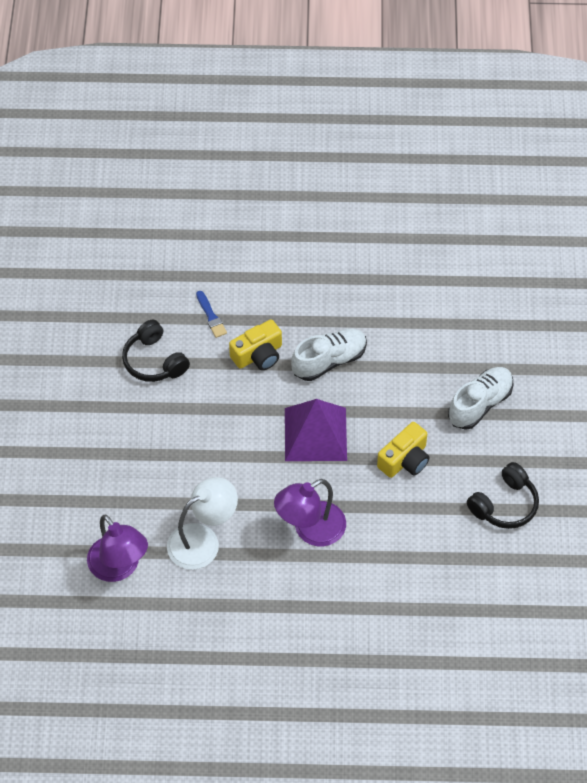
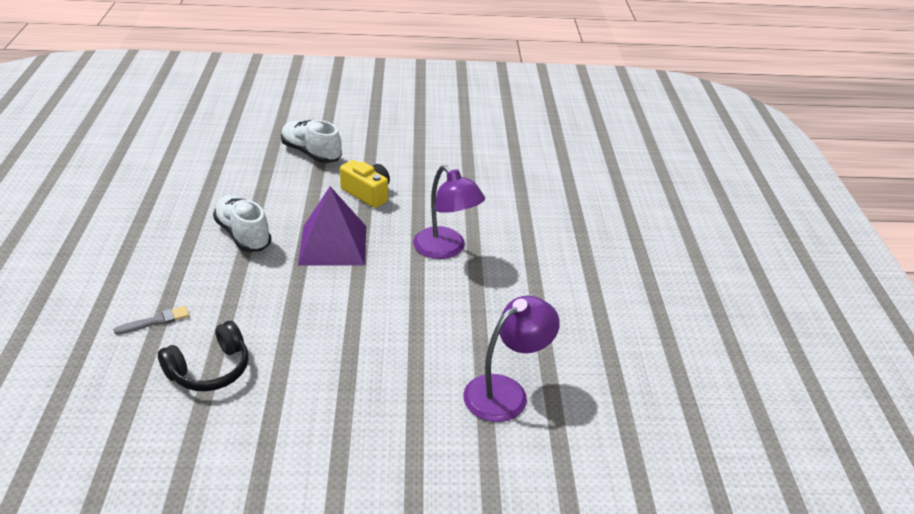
camera: 95 degrees left, 20 degrees down
white lamp [167,477,238,570] -> none
blue brush [196,291,227,338] -> grey brush [114,306,190,335]
yellow camera [229,319,282,370] -> none
black headphones [467,462,539,529] -> none

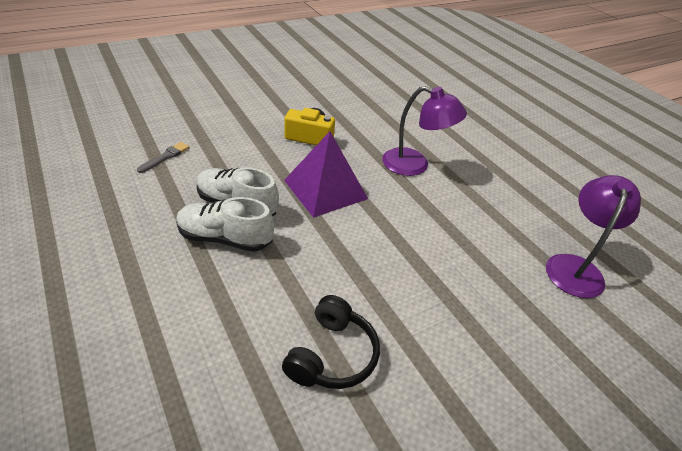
camera: 30 degrees left, 5 degrees up
grey brush [114,306,190,335] -> grey brush moved to [137,142,190,173]
white shoe [281,120,342,163] -> white shoe moved to [176,197,274,252]

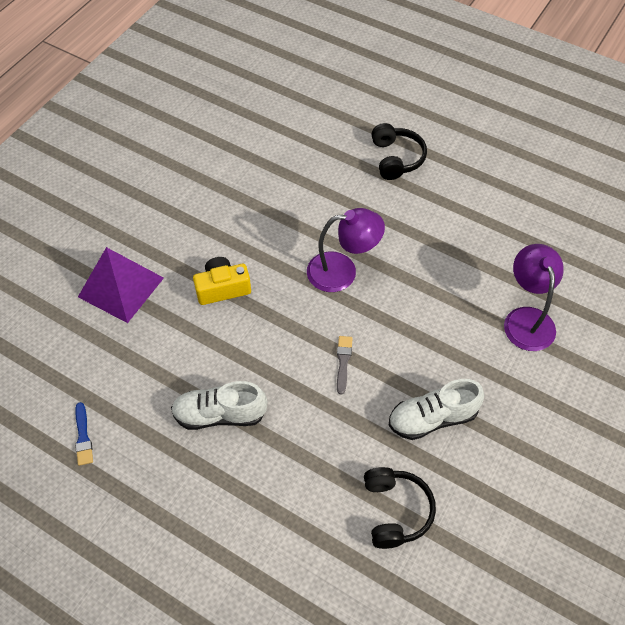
camera: 25 degrees left, 15 degrees up
grey brush [137,142,190,173] -> grey brush moved to [337,336,353,394]
white shoe [176,197,274,252] -> white shoe moved to [389,379,484,440]
purple pyramid [284,131,368,218] -> purple pyramid moved to [78,247,164,323]
none -> blue brush [75,402,93,466]
none -> black headphones [372,123,427,180]

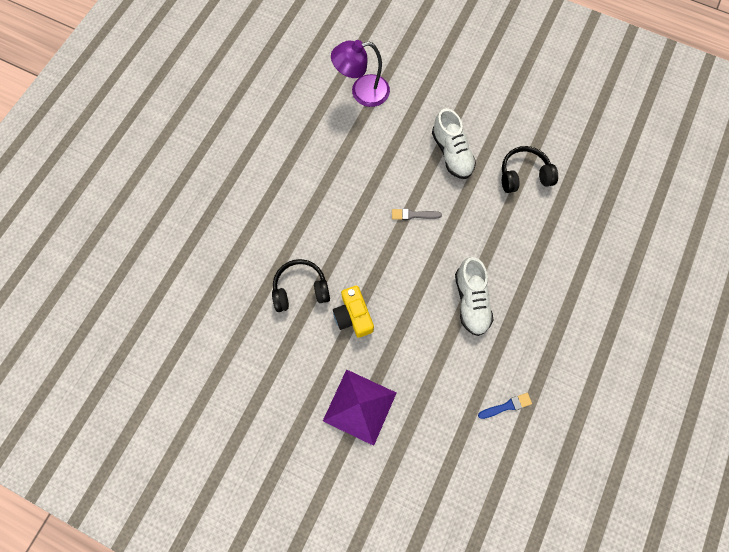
camera: 95 degrees left, 15 degrees up
purple lamp [307,208,385,292] -> none
black headphones [372,123,427,180] -> black headphones moved to [272,259,330,312]

